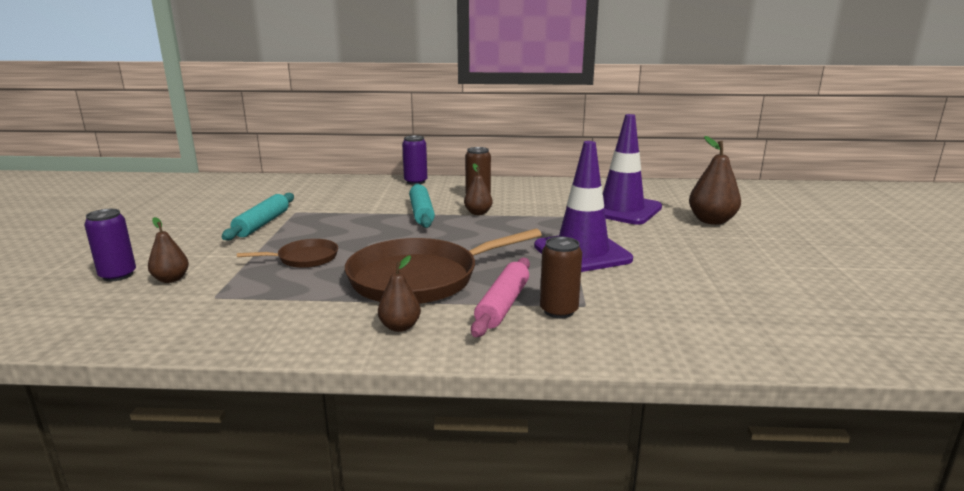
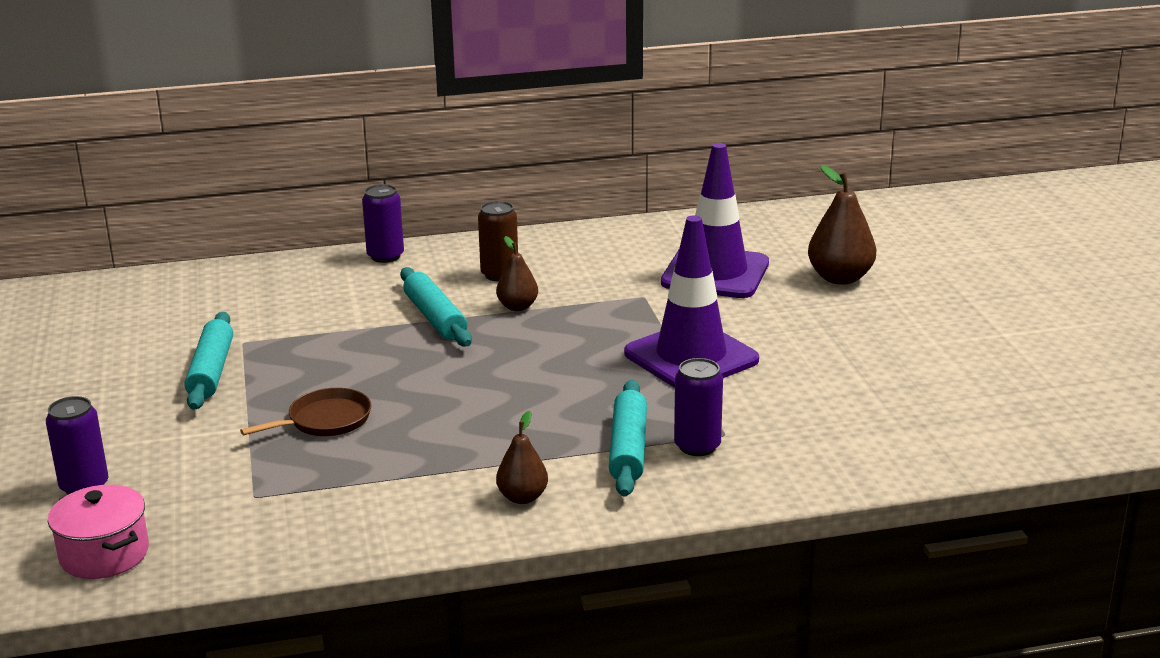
camera: 15 degrees left, 5 degrees up
brown pear [148,217,189,283] -> none
brown pan [345,229,542,304] -> none
pink rolling pin [471,258,530,337] -> turquoise rolling pin [609,380,647,497]
brown can [540,236,582,318] -> purple can [674,358,723,456]
none -> pink pot [48,485,149,579]

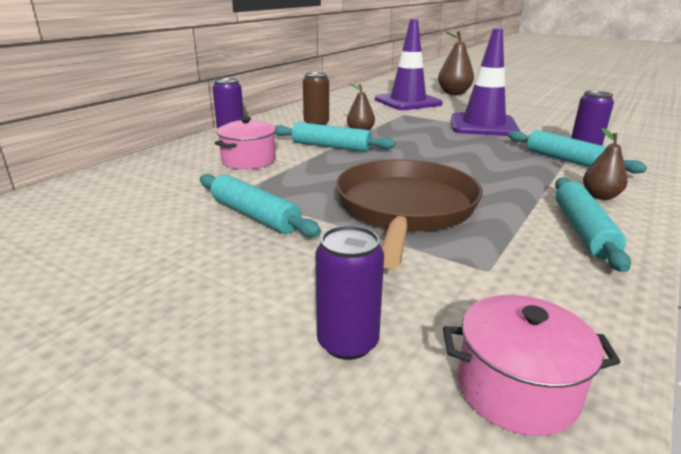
camera: 45 degrees left, 0 degrees up
brown pan [240,388,371,436] -> brown pan [336,159,483,269], size x2.03
none -> pink pot [215,116,276,169]
none -> turquoise rolling pin [555,177,631,272]

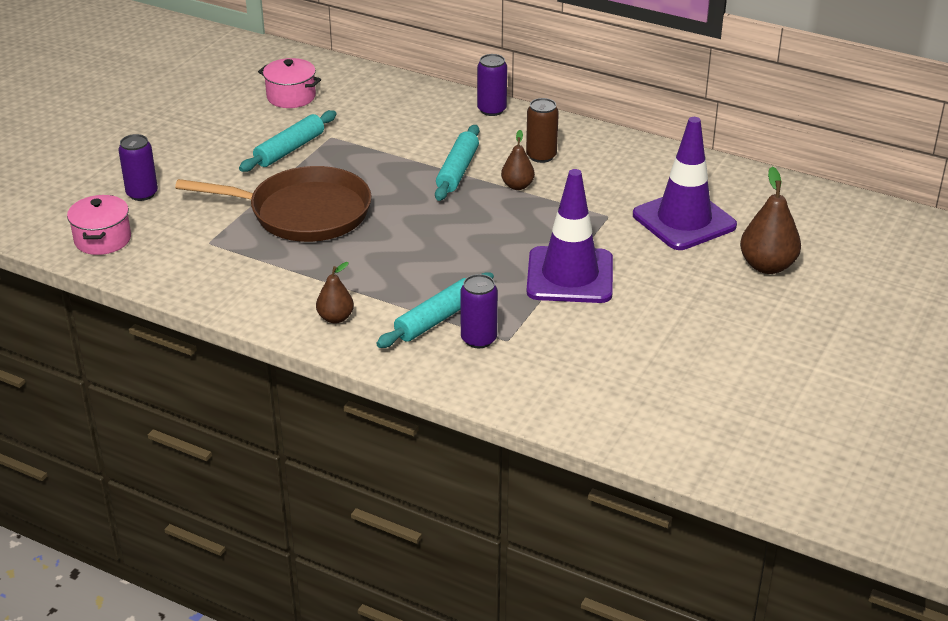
camera: 85 degrees right, 10 degrees up
pink pot [215,116,276,169] -> pink pot moved to [258,58,321,108]
turquoise rolling pin [555,177,631,272] -> none

